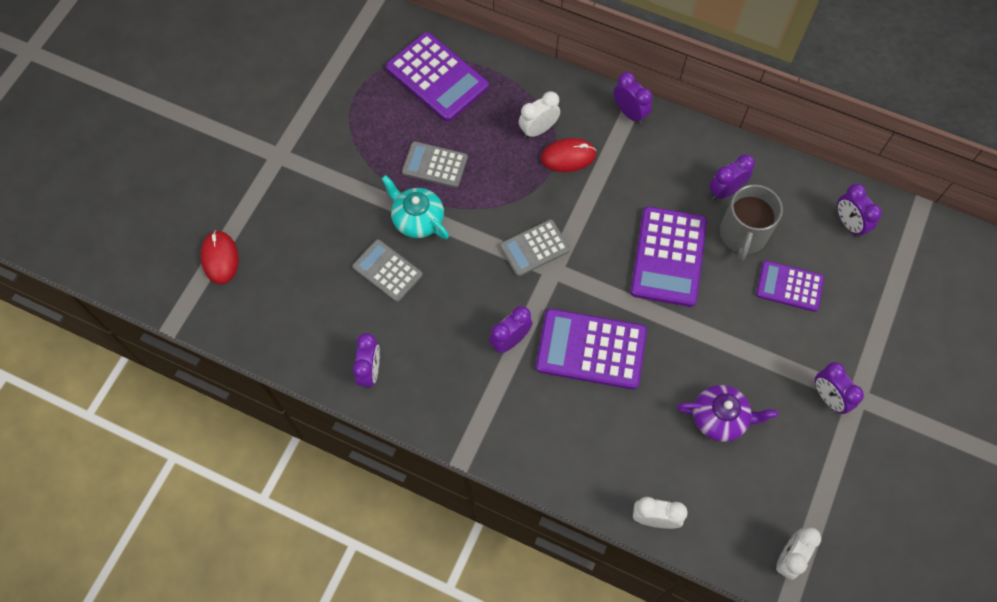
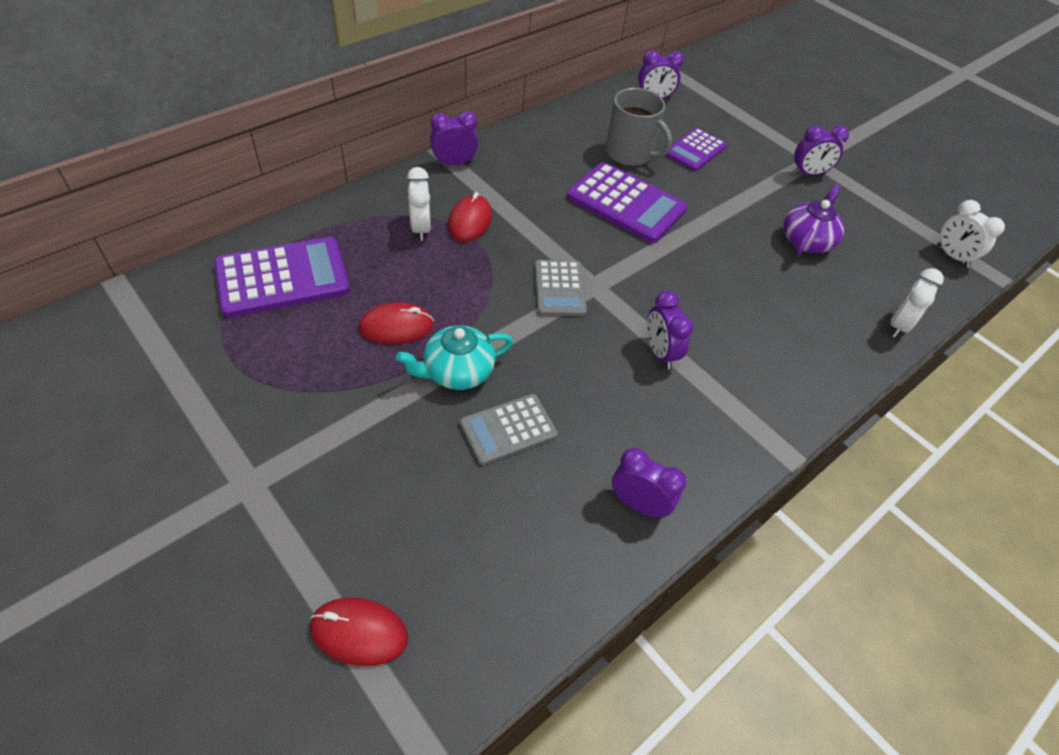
camera: 70 degrees left, 15 degrees down
grey calculator [402,141,468,188] -> red mouse [359,302,434,344]
purple calculator [536,309,647,390] -> none
purple clock [709,154,755,200] -> none

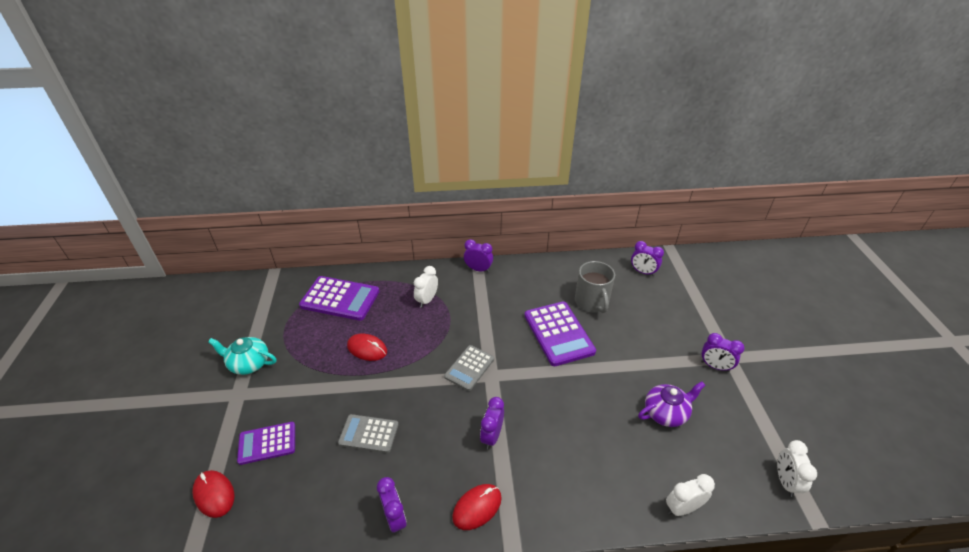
camera: 40 degrees right, 10 degrees down
turquoise teapot [396,325,513,390] -> turquoise teapot moved to [208,337,277,375]
red mouse [448,192,492,242] -> red mouse moved to [452,484,502,530]
purple calculator [665,128,727,171] -> purple calculator moved to [237,422,295,465]

